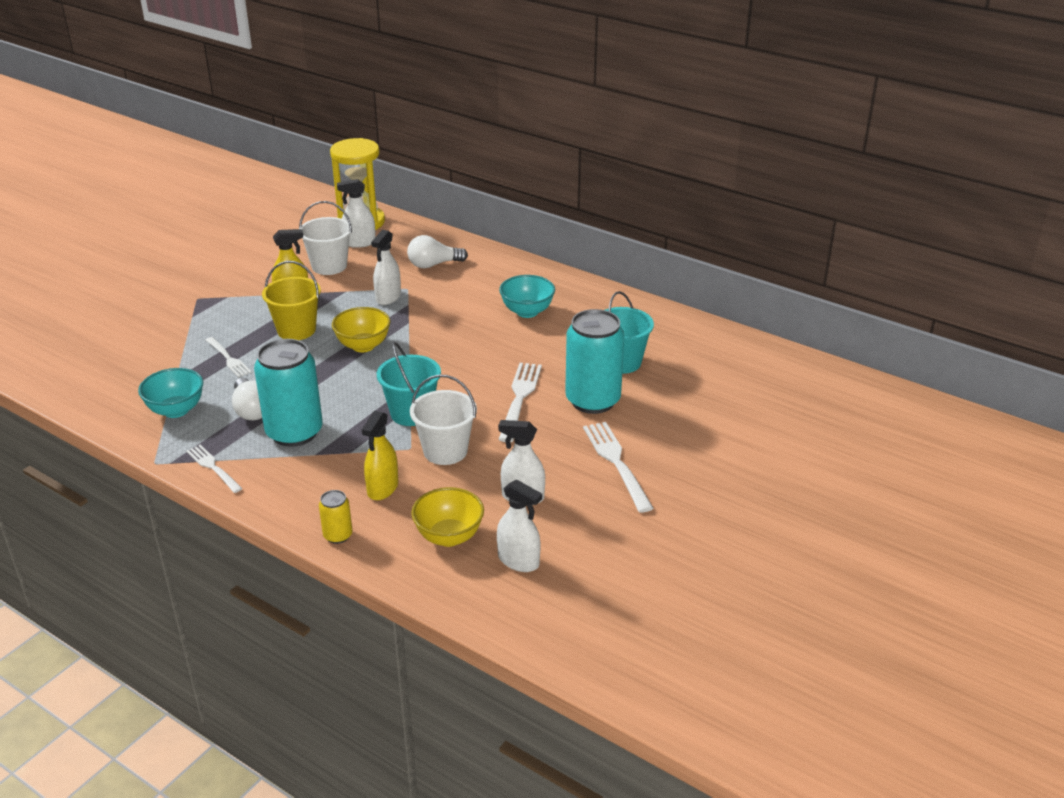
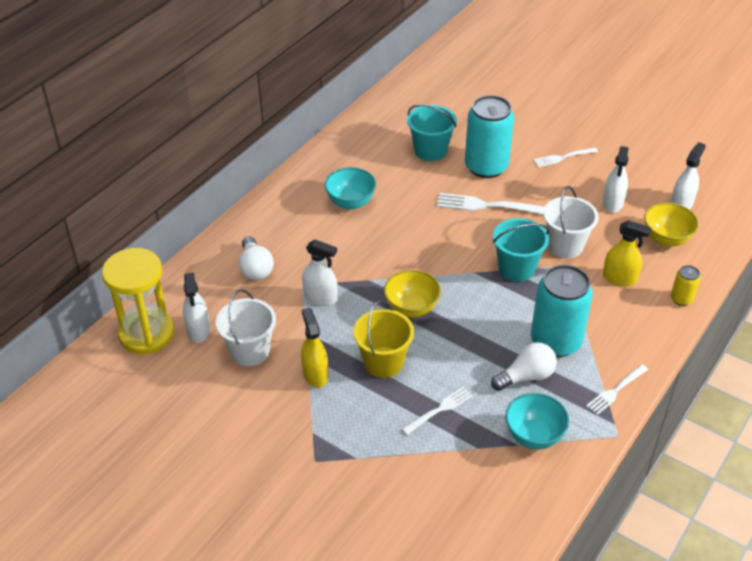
camera: 90 degrees left, 10 degrees up
white fork [583,422,654,513] -> white fork [534,147,598,167], size x0.63

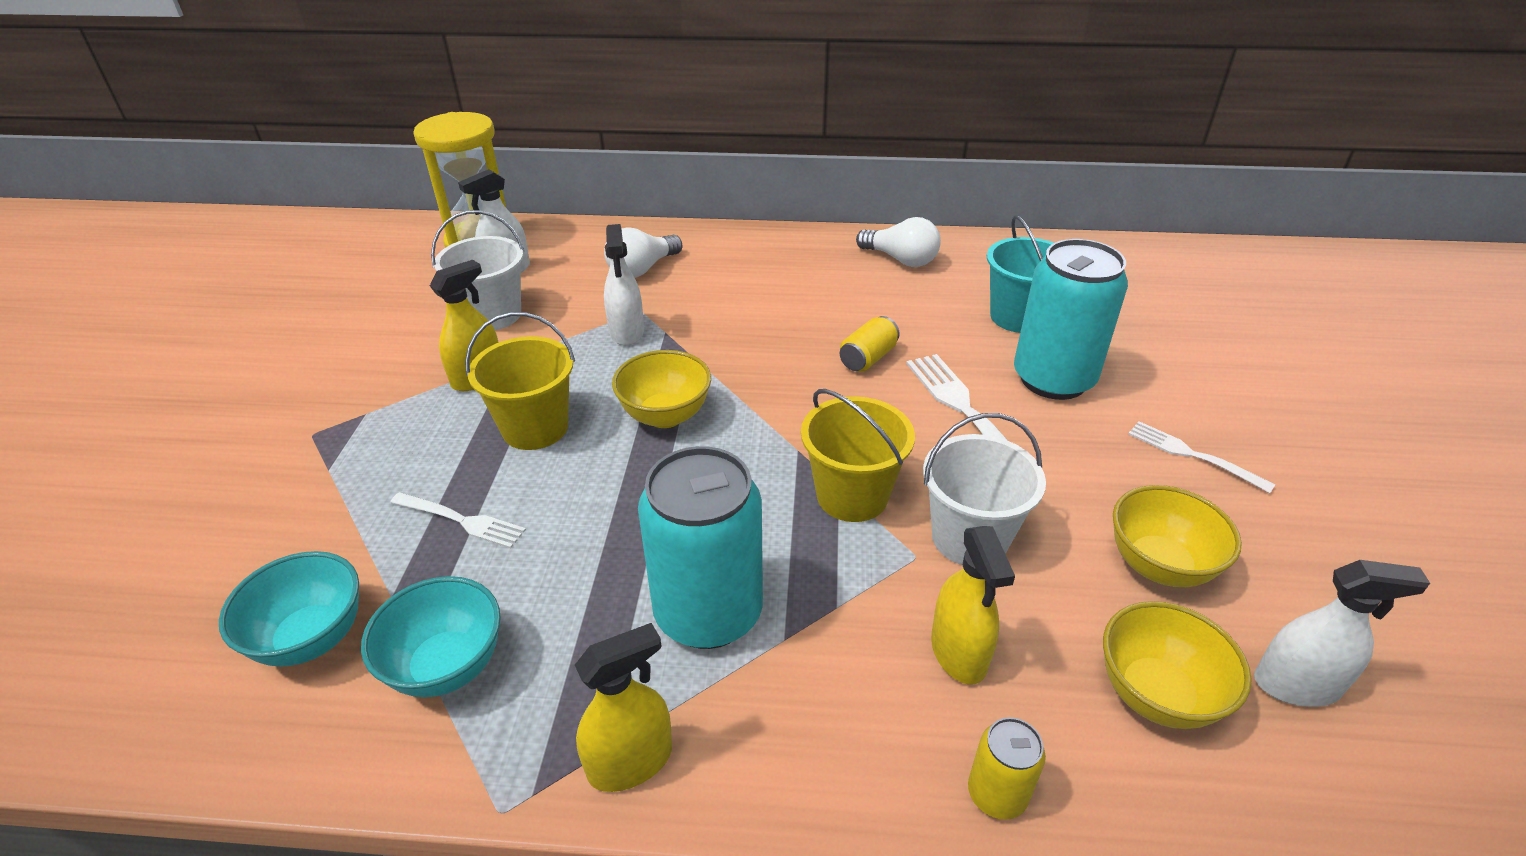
camera: 60 degrees right, 5 degrees down
turquoise bowl [325,167,376,210] -> turquoise bowl moved to [219,551,359,667]
white light bulb [491,342,557,391] -> white light bulb moved to [856,217,941,267]
turquoise bucket [493,218,549,281] -> yellow bucket [801,389,915,522]
white fork [586,364,648,415] -> yellow spray bottle [575,623,672,792]
white spray bottle [603,146,629,213] -> yellow bowl [1113,485,1242,587]
none -> yellow can [840,316,900,372]

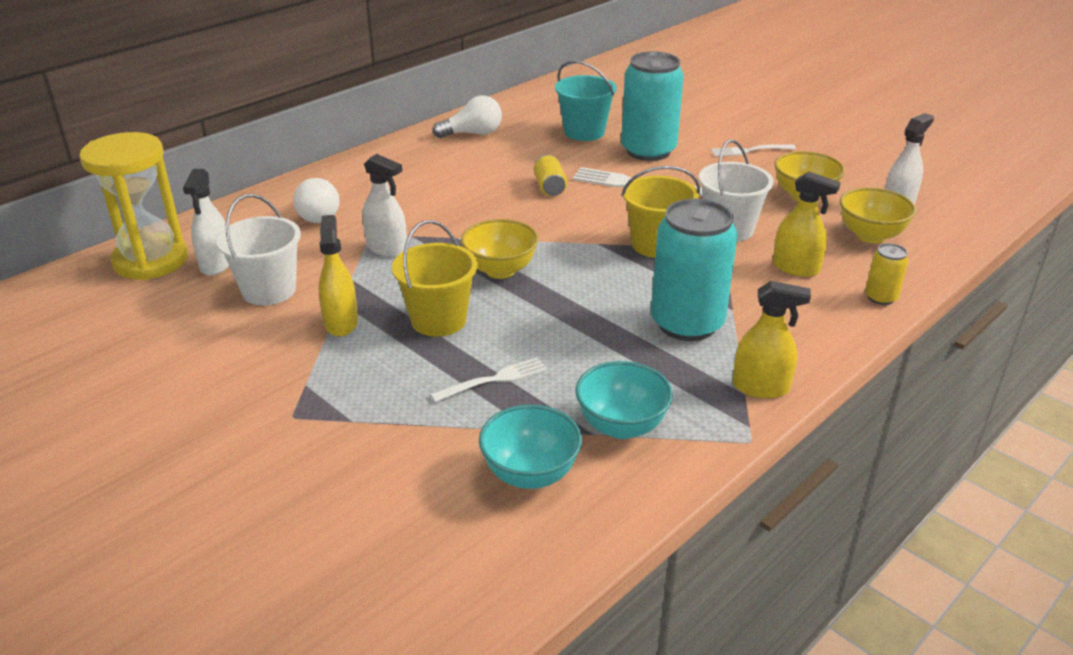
camera: 50 degrees left, 5 degrees down
yellow spray bottle [575,623,672,792] -> yellow spray bottle turned 90 degrees clockwise [732,281,811,398]

